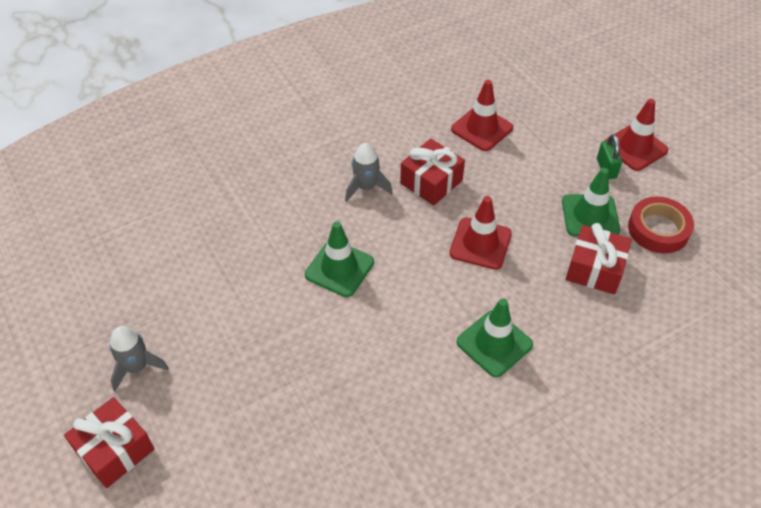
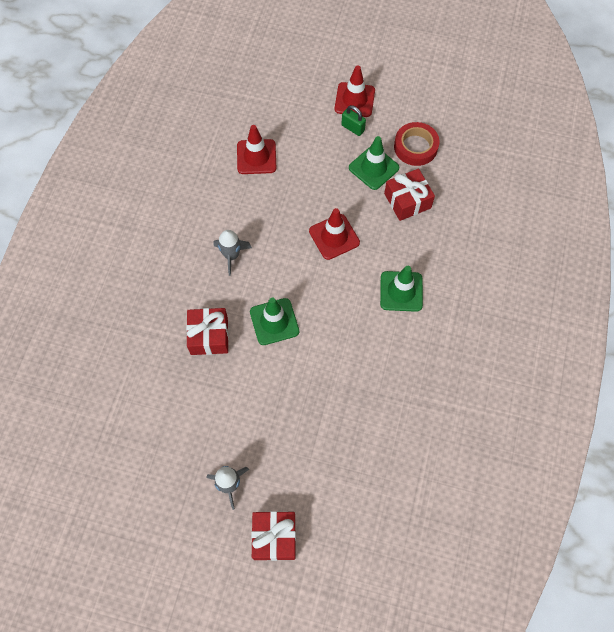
camera: 45 degrees left, 15 degrees up
red gift [400,139,465,206] -> red gift moved to [186,308,229,355]

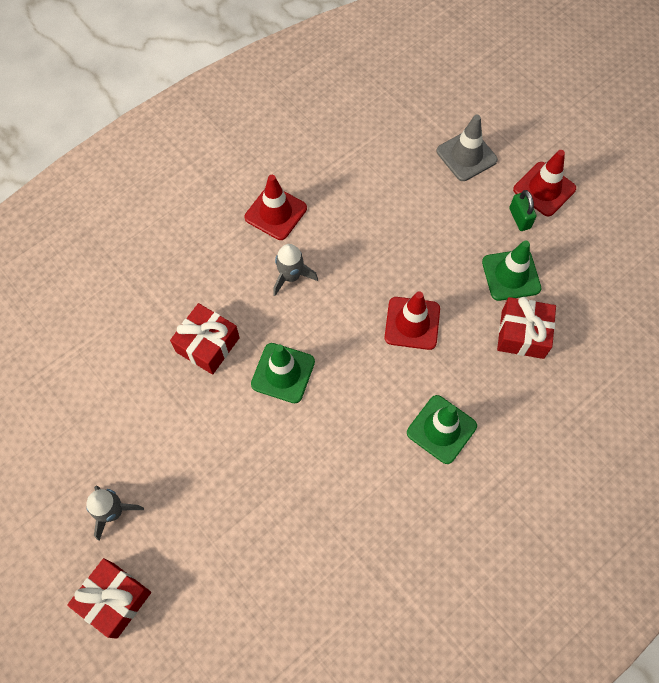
camera: 35 degrees right, 0 degrees up
red traffic cone [237,125,276,174] -> red traffic cone moved to [245,175,307,240]
red tape [394,122,440,166] -> none
none -> grey traffic cone [437,114,498,181]

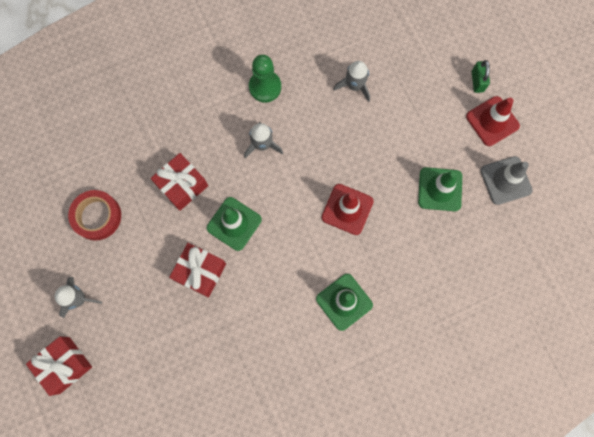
camera: 15 degrees right, 10 degrees up
red traffic cone [245,175,307,240] -> green pawn [249,55,281,102]
grey traffic cone [437,114,498,181] -> grey traffic cone moved to [481,156,533,205]
red gift [497,297,556,359] -> red gift moved to [169,243,226,298]
green padlock [509,190,537,231] -> green padlock moved to [472,60,490,93]
none -> red tape [68,190,121,241]
none -> grey rocket [333,61,370,102]

